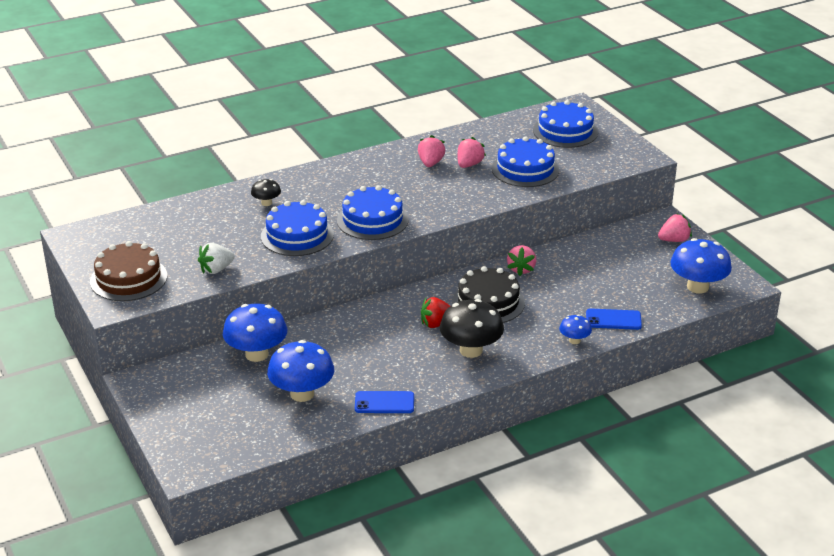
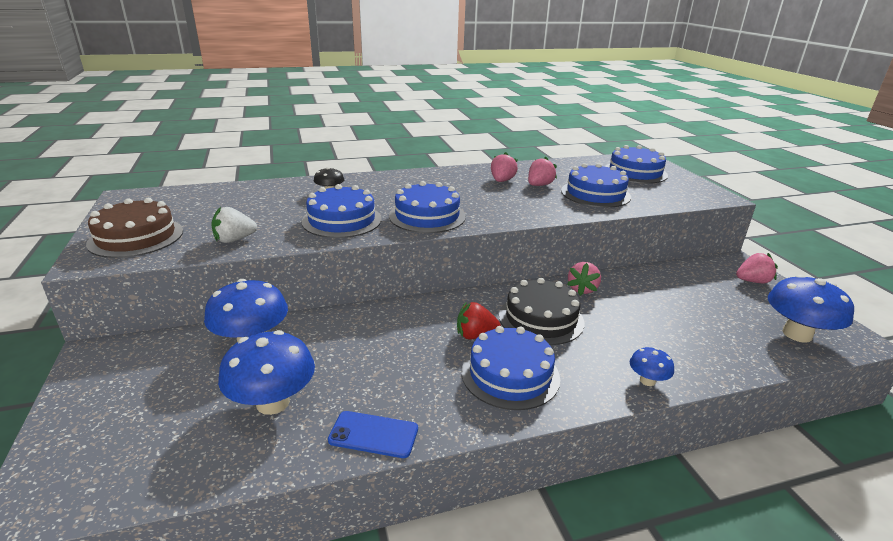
camera: 10 degrees right, 5 degrees down
black mushroom [440,299,504,358] -> blue cake [461,326,560,410]
blue phone [586,308,642,330] -> none

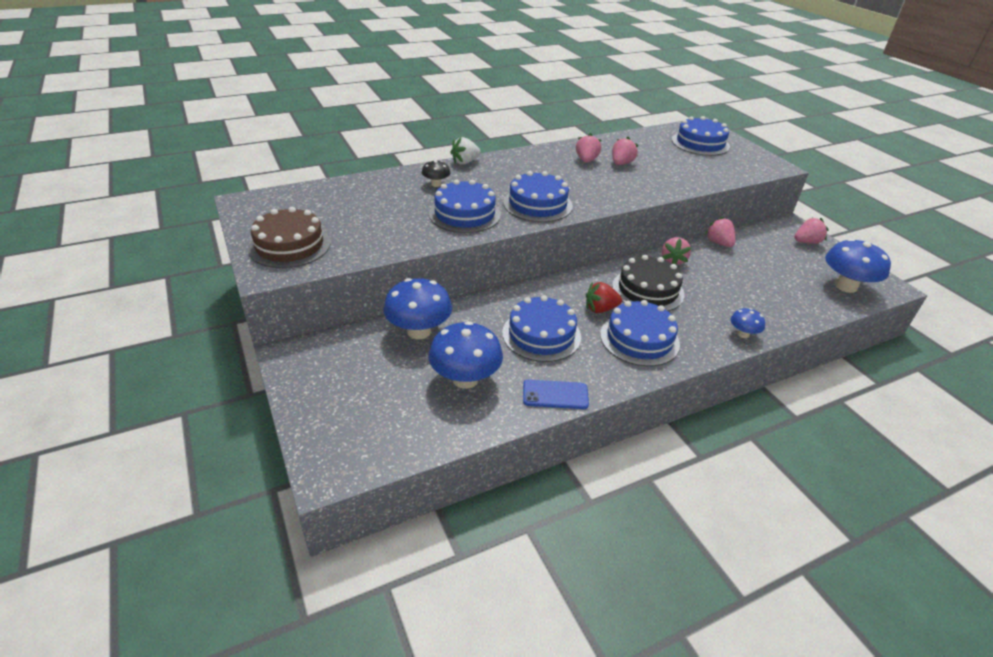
camera: 10 degrees left, 10 degrees up
white strawberry [211,207,257,243] -> white strawberry moved to [450,137,481,165]
blue cake [561,163,631,208] -> blue cake moved to [502,295,581,362]
none -> pink strawberry [705,217,736,247]

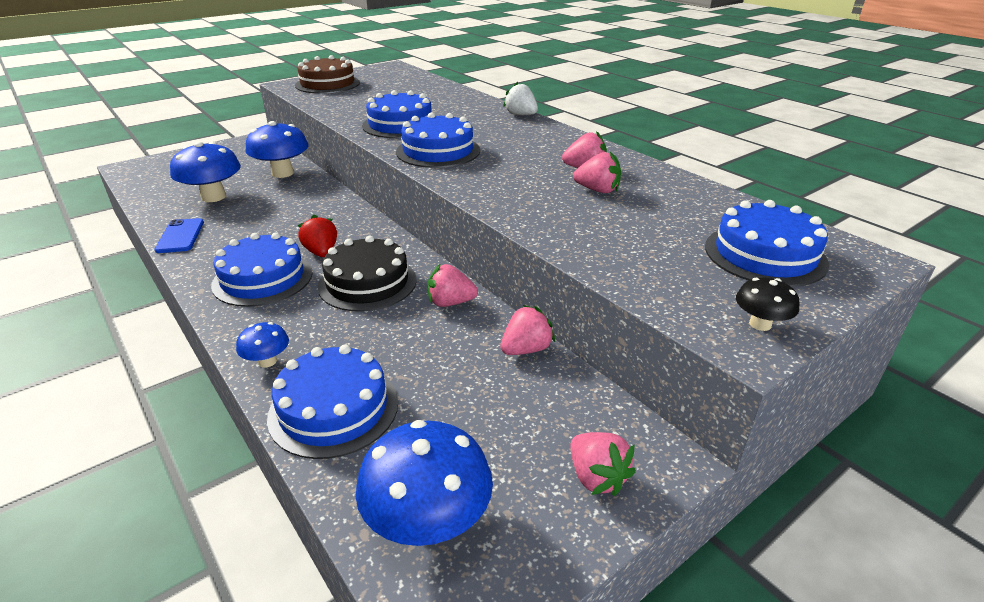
camera: 80 degrees right, 5 degrees down
black mushroom [422,160,450,187] -> black mushroom moved to [736,278,800,331]
blue cake [502,295,581,362] -> blue cake moved to [267,345,398,459]

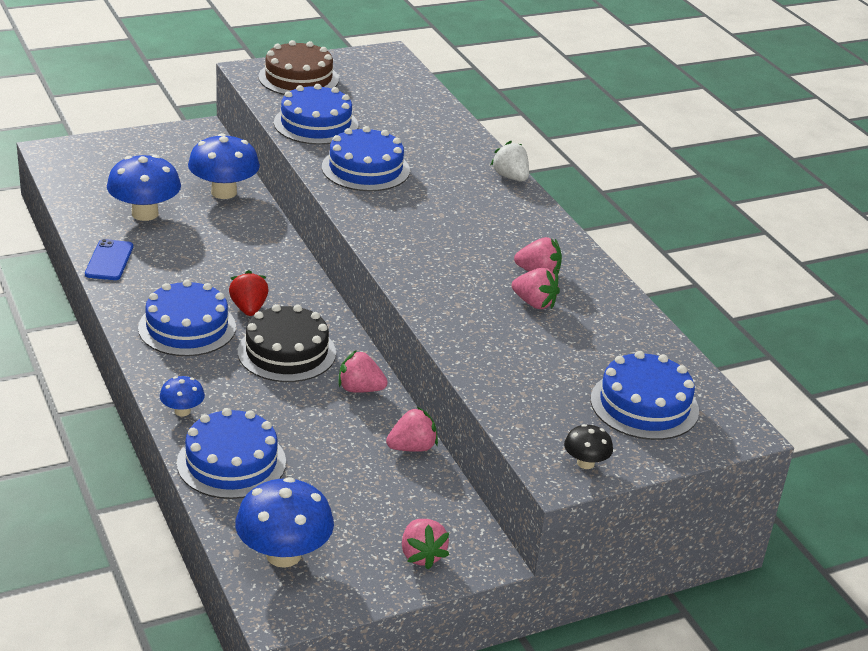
camera: 10 degrees right, 0 degrees up
blue cake [396,112,480,168] -> blue cake moved to [274,84,358,145]

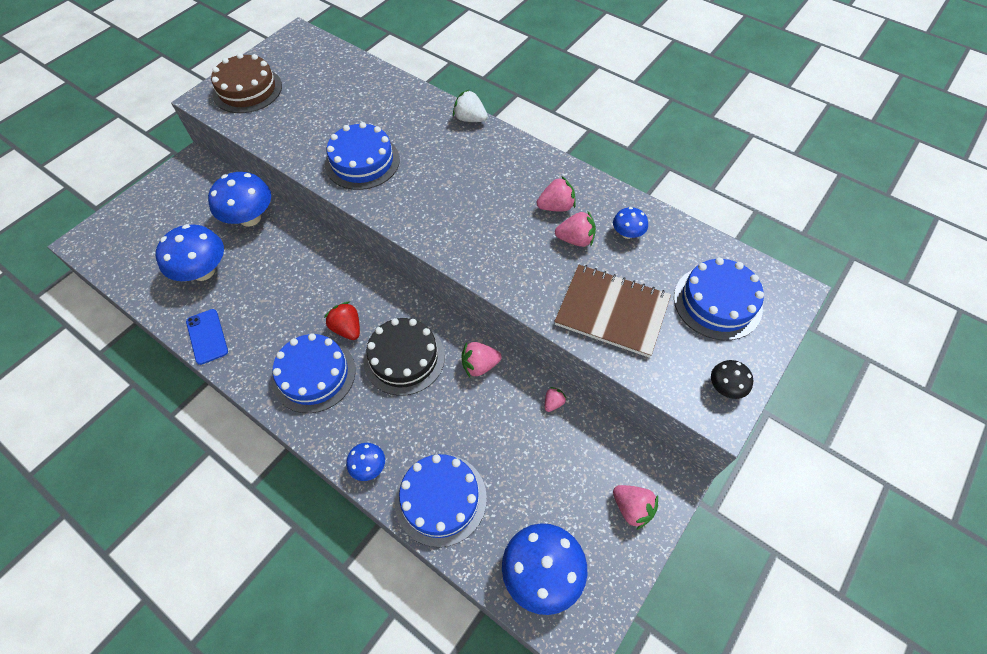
camera: 25 degrees left, 25 degrees up
blue cake [274,84,358,145] -> none
pink strawberry [386,407,438,452] -> pink strawberry [545,387,567,412], size x0.60
none -> brown notebook [554,265,671,358]
none -> blue mushroom [613,207,648,239]

